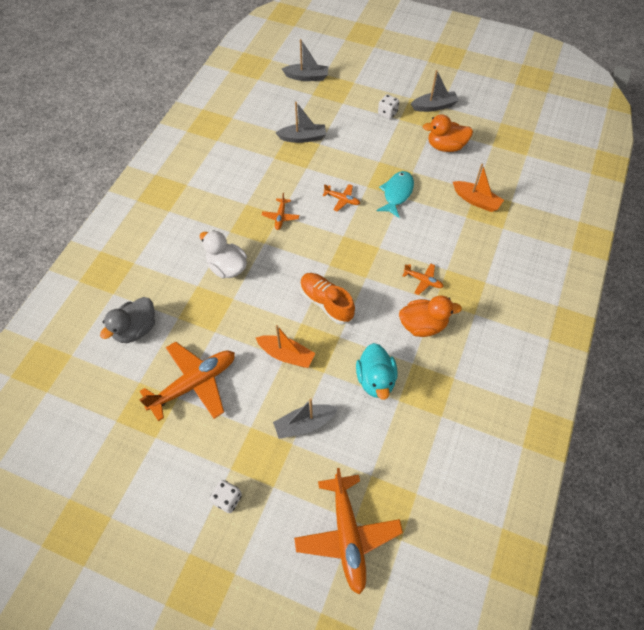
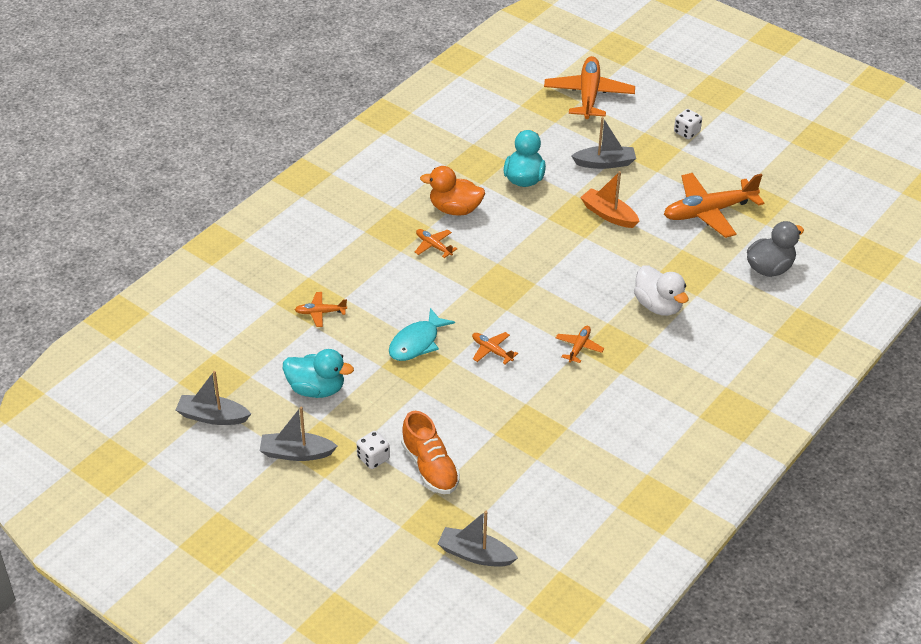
camera: 165 degrees left, 15 degrees down
grey boat [276,102,326,143] -> grey boat moved to [176,371,251,425]
orange shoe [300,273,355,325] -> orange shoe moved to [401,411,460,494]
orange duck [423,114,473,152] -> turquoise duck [283,349,354,398]
orange boat [453,163,504,212] -> orange plane [295,292,347,327]

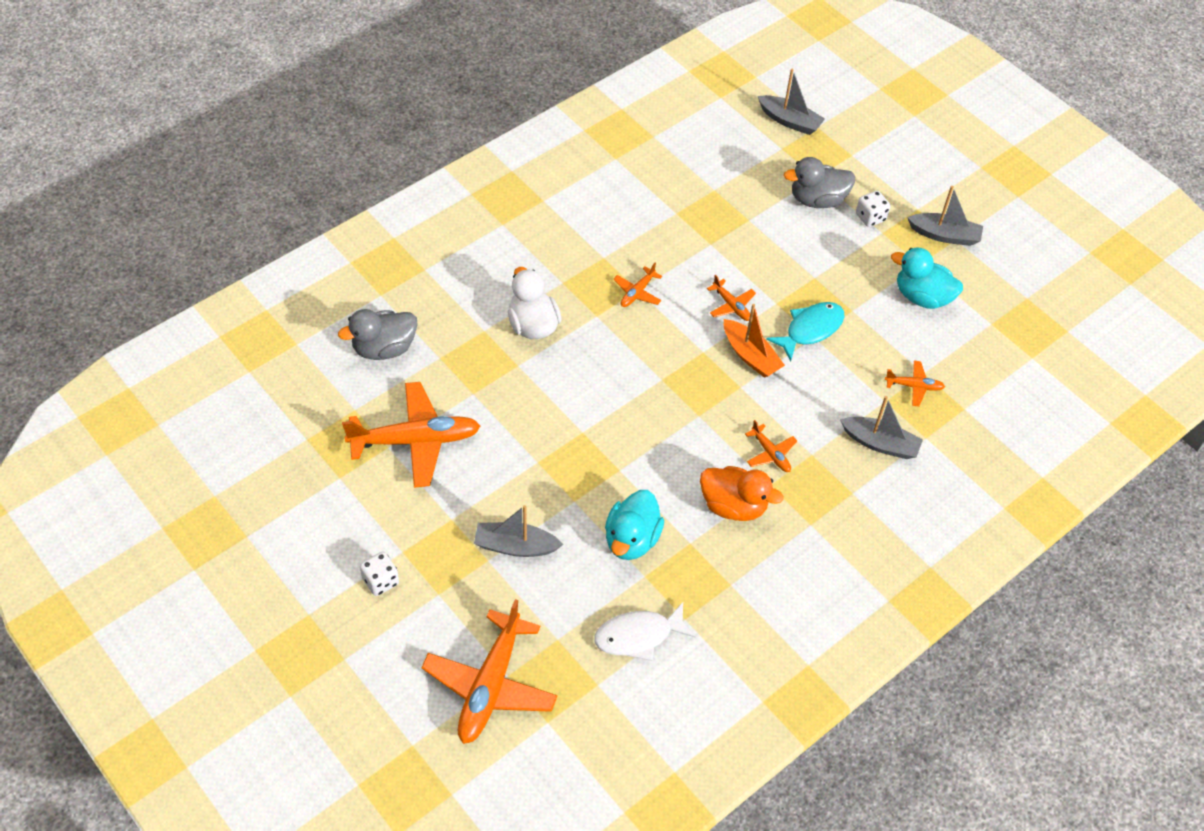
camera: 170 degrees left, 10 degrees up
grey boat [176,371,251,425] -> grey boat moved to [840,396,923,459]
orange shoe [401,411,460,494] -> grey duck [784,157,856,208]
orange boat [580,171,640,228] -> orange boat moved to [724,304,785,378]
none -> white fish [594,602,696,661]

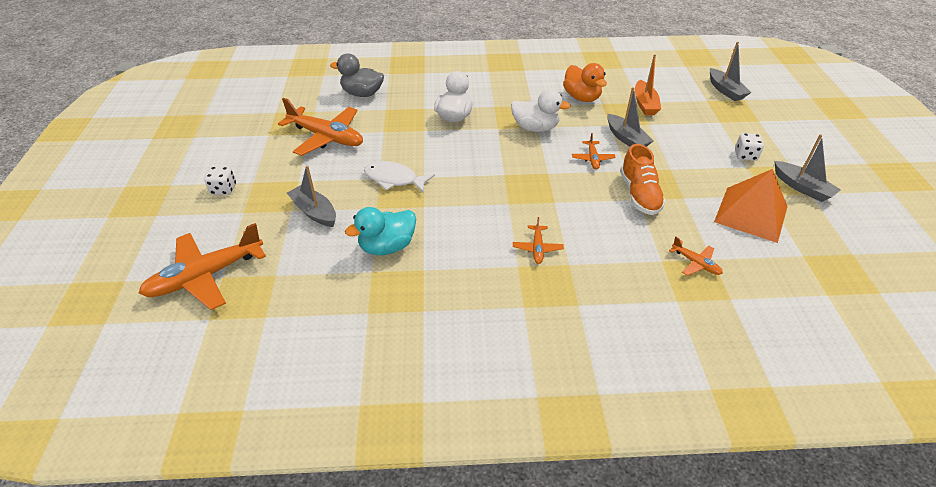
camera: 40 degrees right, 10 degrees down
white fish [594,602,696,661] -> white fish moved to [364,161,435,193]
orange plane [613,263,662,307] -> white duck [511,89,571,132]
orange duck [700,466,784,521] -> orange duck moved to [563,63,607,102]
orange boat [724,304,785,378] -> orange boat moved to [635,54,661,115]
turquoise fish [766,302,845,361] -> orange shoe [620,144,666,215]
grey duck [784,157,856,208] -> none
grey boat [840,396,923,459] -> grey boat moved to [607,87,654,147]
turquoise duck [891,248,963,309] -> orange pyramid [714,169,787,243]

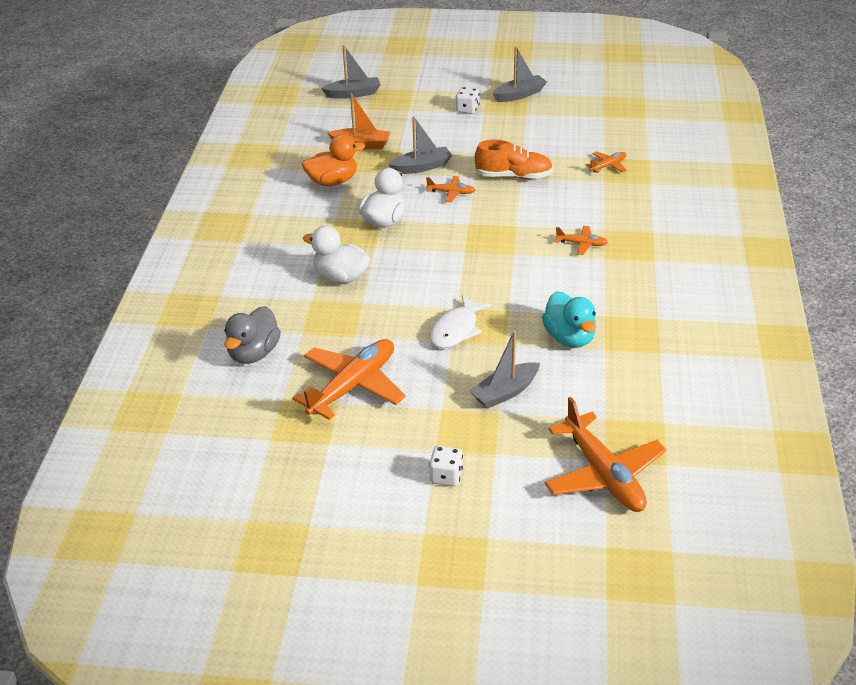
camera: 80 degrees left, 5 degrees down
orange pyramid [714,169,787,243] -> none

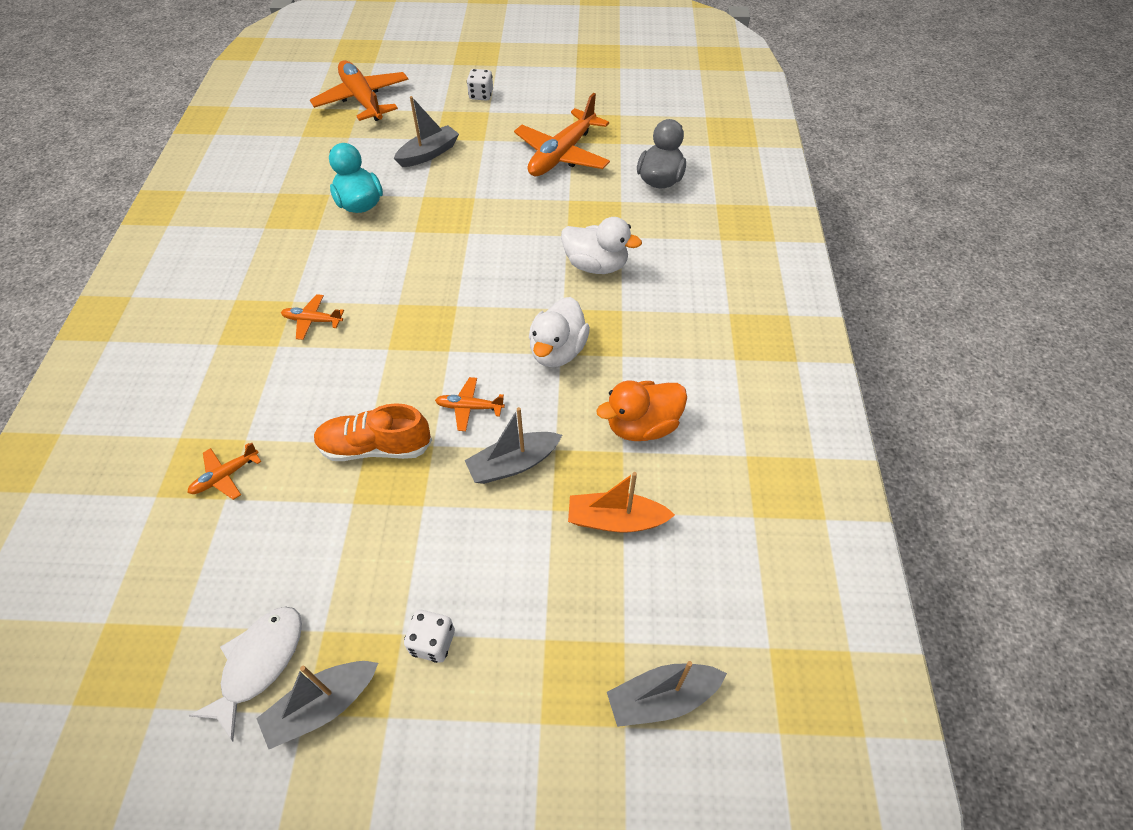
camera: 175 degrees right, 15 degrees up
white fish [429,295,492,348] -> white fish moved to [188,607,302,741]

